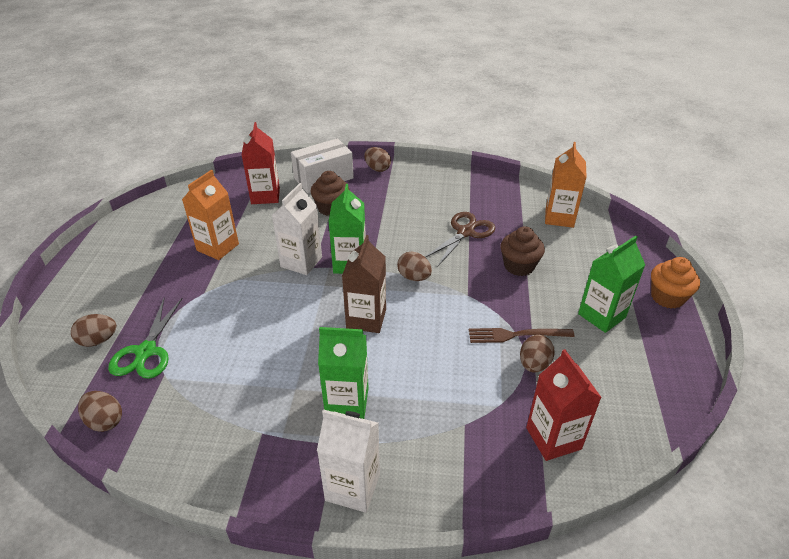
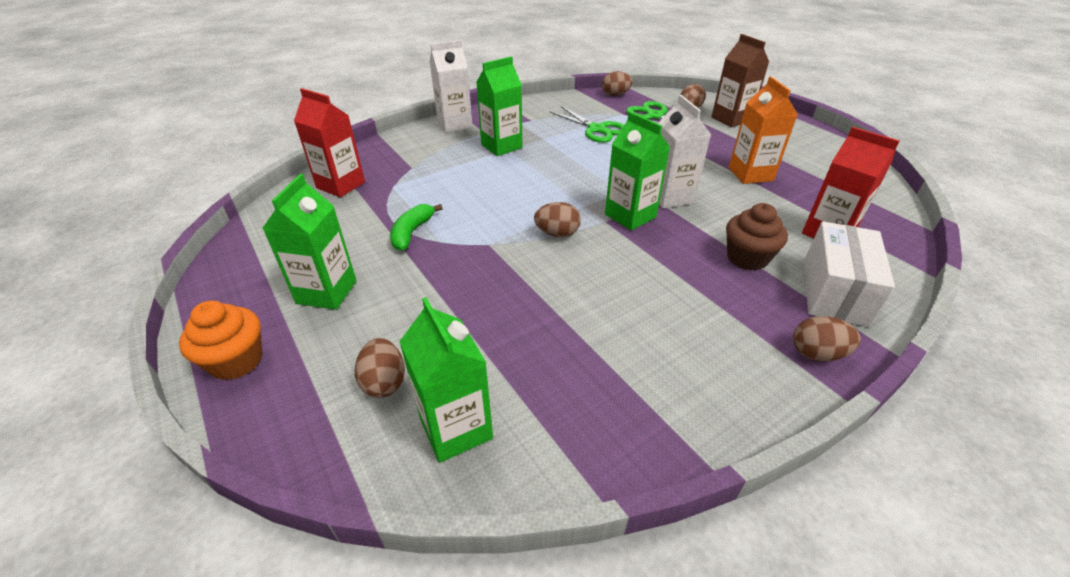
camera: 140 degrees right, 0 degrees up
brown carton [342,235,386,333] -> brown carton moved to [711,34,769,127]
brown scissors [425,212,495,266] -> none
brown fork [469,328,575,343] -> green banana [390,204,443,251]
brown cupcake [500,226,545,276] -> none
brown egg [520,335,554,373] -> brown egg moved to [355,338,405,398]
orange carton [545,142,587,228] -> green carton [399,297,493,463]
none -> green scissors [549,106,624,143]

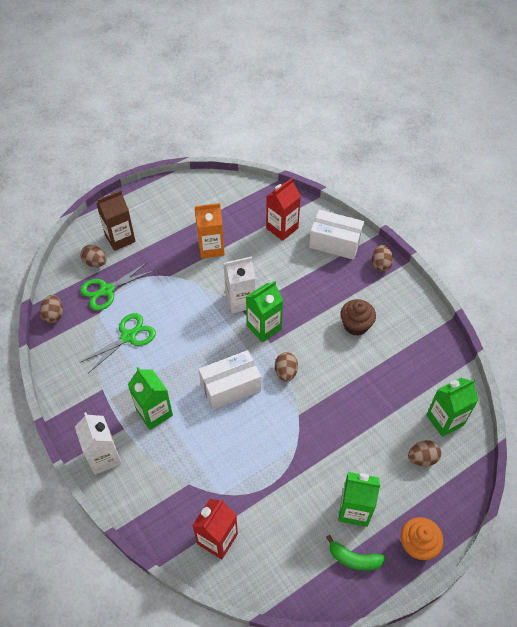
camera: 90 degrees left, 15 degrees up
green banana [390,204,443,251] -> green banana moved to [326,535,385,571]
brown cupcake [726,203,788,271] -> brown cupcake moved to [340,299,376,335]
none -> white box [199,350,261,410]

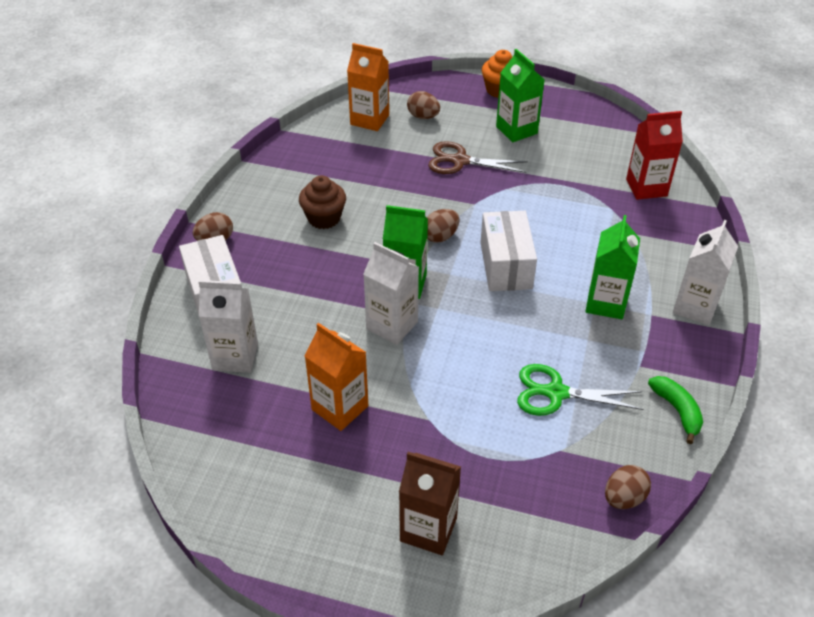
camera: 130 degrees left, 10 degrees down
green scissors [80,262,155,311] -> none
brown egg [81,245,107,267] -> none
white box [199,350,261,410] -> white box turned 60 degrees clockwise [480,211,537,291]
red carton [266,178,301,241] -> white carton [198,280,258,373]
green banana [326,535,385,571] -> green banana moved to [648,376,703,444]
green carton [427,378,479,437] -> orange carton [347,43,389,131]
none -> brown scissors [428,141,528,174]

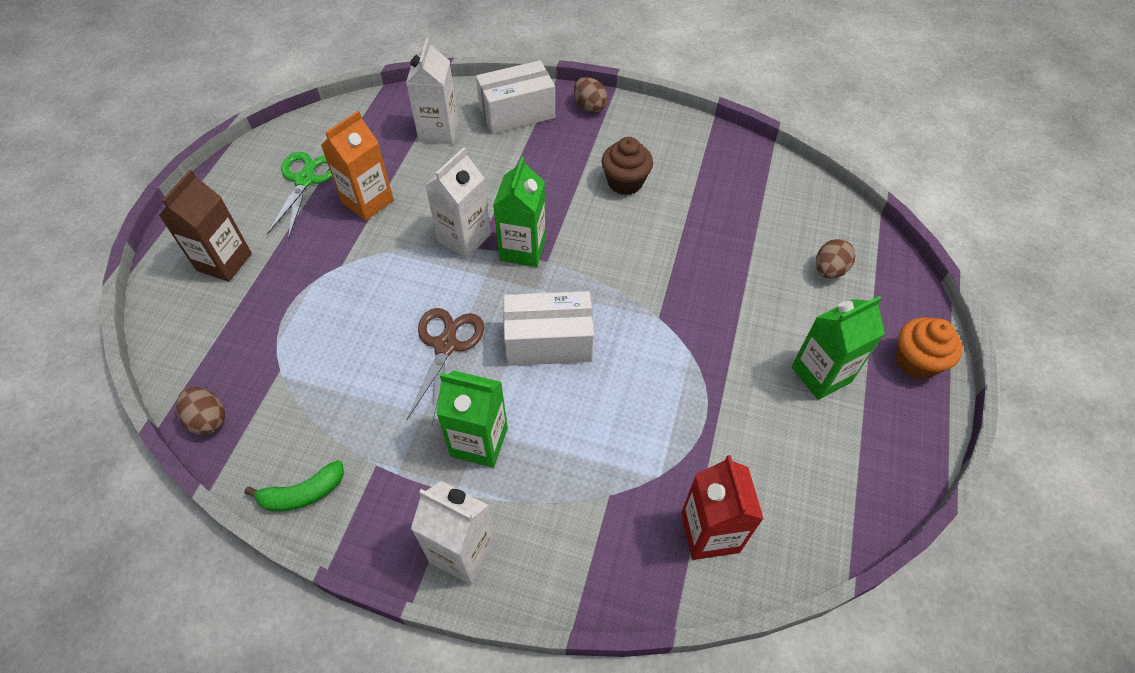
camera: 90 degrees right, 10 degrees up
orange carton [347,43,389,131] -> none
brown egg [427,209,459,242] -> none
brown scissors [428,141,528,174] -> brown scissors moved to [406,308,484,424]
green scissors [517,364,643,416] -> green scissors moved to [266,152,332,238]

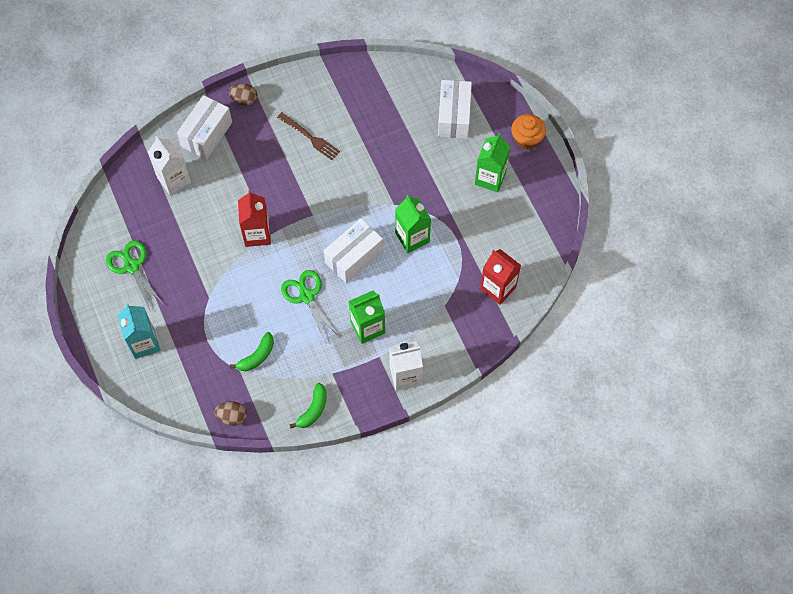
camera: 40 degrees left, 10 degrees up
brown carton [159,170,252,282] -> turquoise carton [117,304,161,359]
orange carton [321,111,394,221] -> none
brown scissors [406,308,484,424] -> green scissors [281,270,339,343]
white carton [425,147,491,258] -> red carton [238,190,271,247]
green carton [493,157,546,267] -> green carton moved to [395,195,431,253]
brown cupcake [602,137,653,195] -> brown fork [277,112,340,160]
brown egg [816,239,856,279] -> white box [438,80,472,139]
none -> green banana [230,332,274,371]

